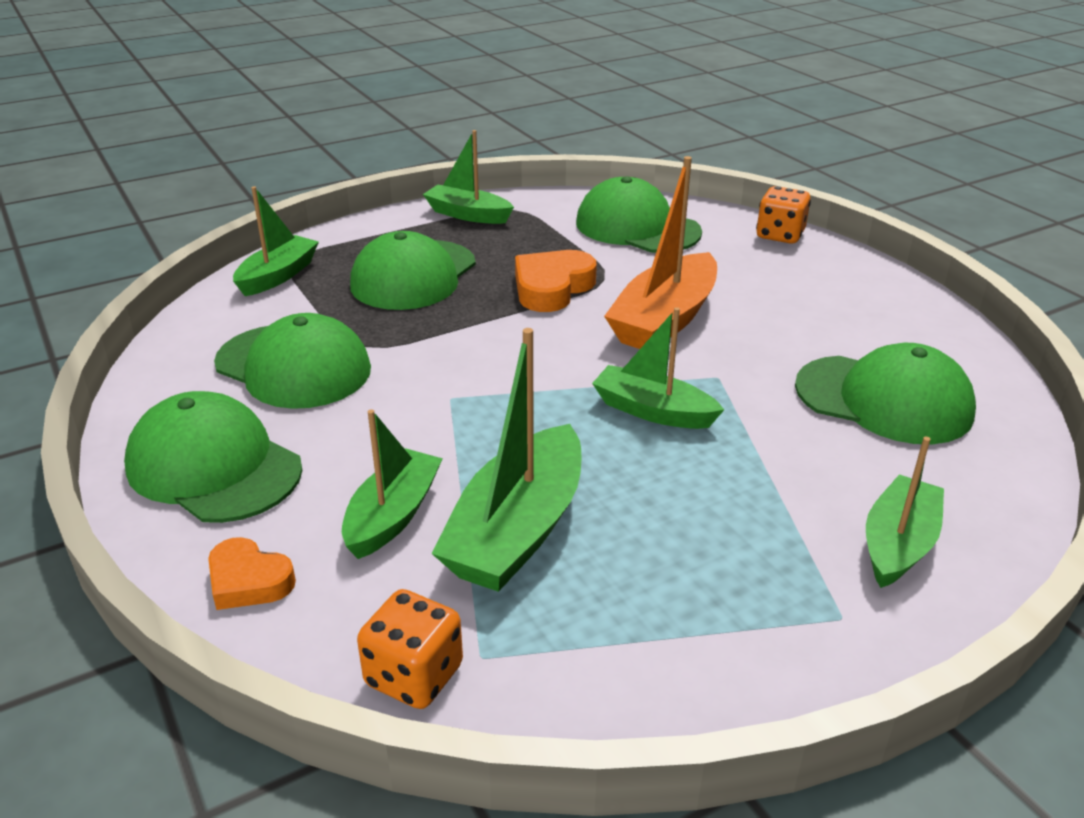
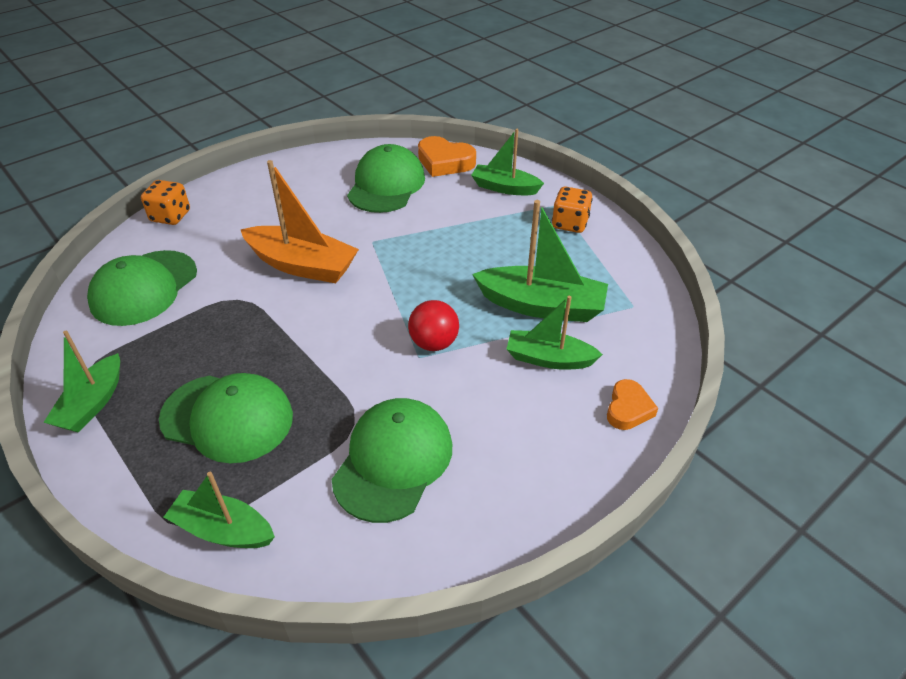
camera: 100 degrees left, 10 degrees up
green cap [124,391,303,523] -> none
orange dice [357,589,463,709] -> orange dice moved to [552,187,593,233]
orange heart [515,250,597,312] -> orange heart moved to [418,136,476,177]
green boat [592,307,724,429] -> none
none -> red ball [408,300,459,351]

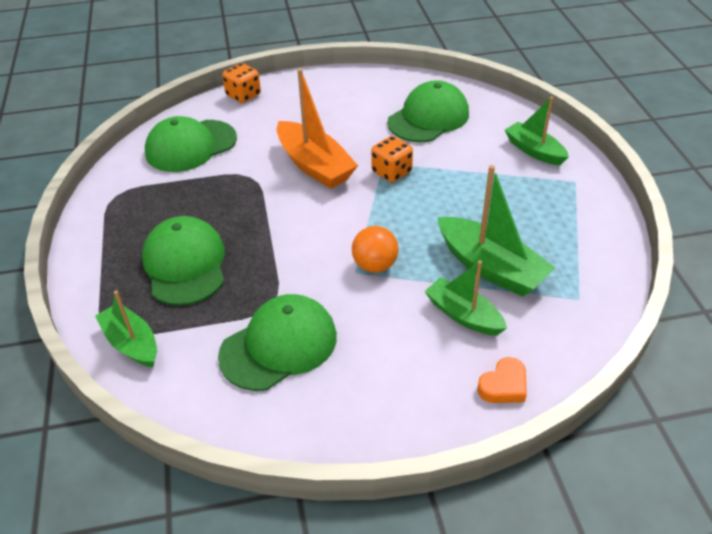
camera: 30 degrees right, 0 degrees up
green boat [43,331,120,432] -> none
green cap [159,373,293,463] -> green cap turned 150 degrees counterclockwise [142,216,225,306]
red ball [408,300,459,351] -> orange ball [352,226,399,273]
orange heart [418,136,476,177] -> none
orange dice [552,187,593,233] -> orange dice moved to [371,136,413,182]

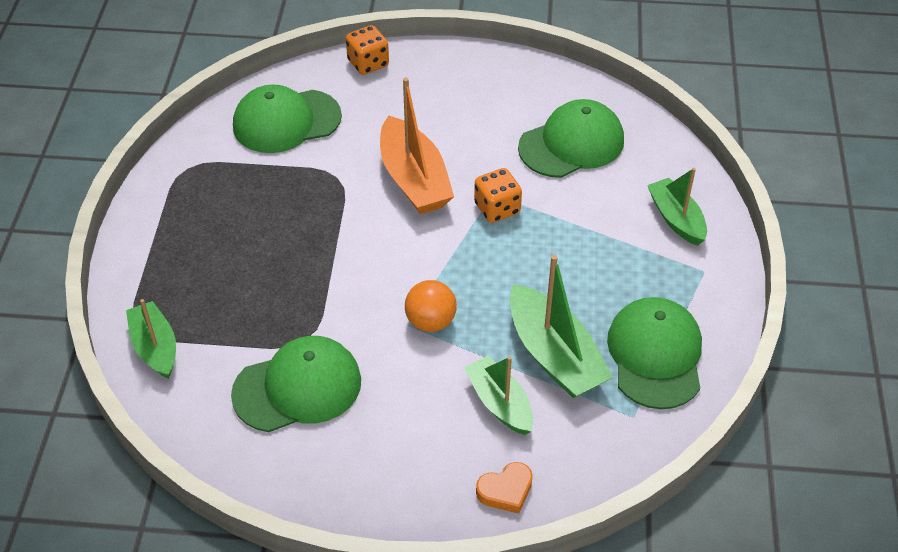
camera: 15 degrees right, 5 degrees up
green cap [142,216,225,306] -> green cap moved to [607,297,702,409]

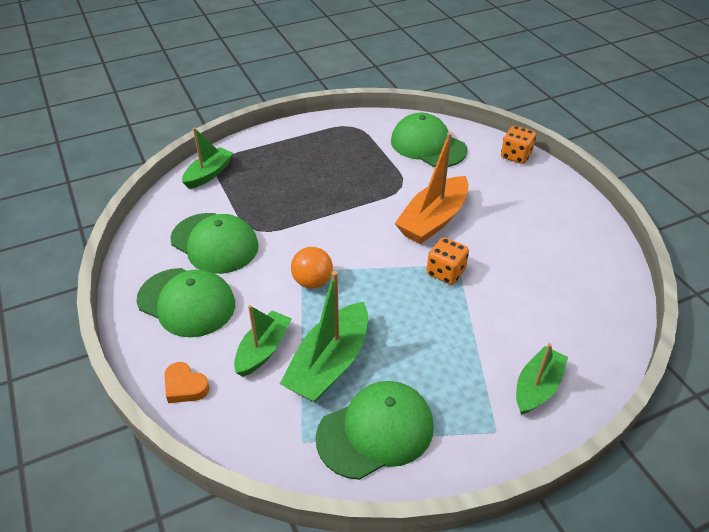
camera: 60 degrees right, 5 degrees down
green cap [518,99,624,178] -> green cap moved to [137,268,235,338]

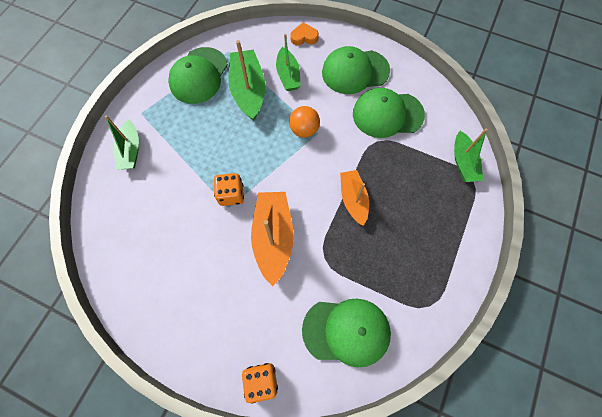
camera: 140 degrees right, 25 degrees up
none -> orange boat [340,170,369,226]

